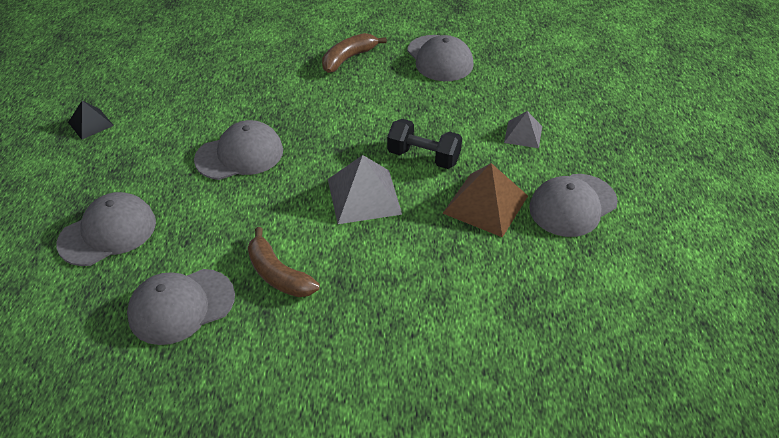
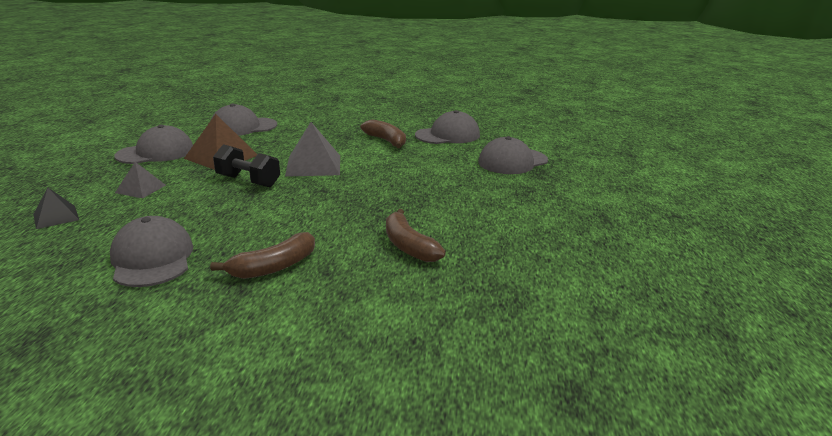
camera: 175 degrees left, 20 degrees down
black pyramid [68,101,114,139] -> black pyramid moved to [33,188,79,229]
grey cap [194,120,283,180] -> grey cap moved to [211,104,277,136]
none -> brown banana [386,209,446,262]

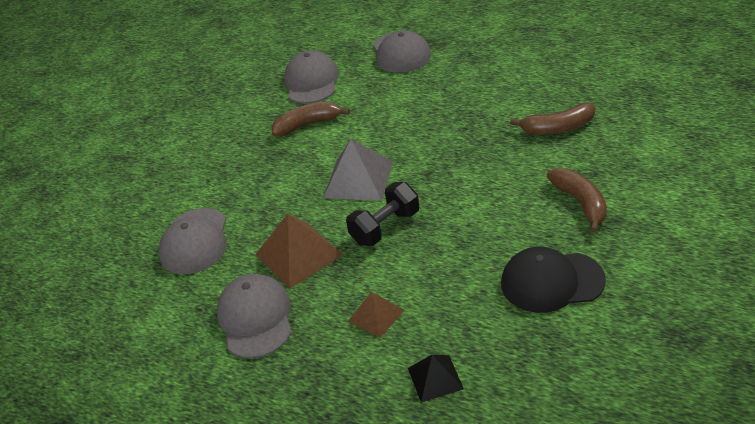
camera: 65 degrees left, 15 degrees up
grey cap [110,216,193,287] -> black cap [501,246,606,313]
grey pyramid [115,162,166,198] -> brown pyramid [348,292,404,338]

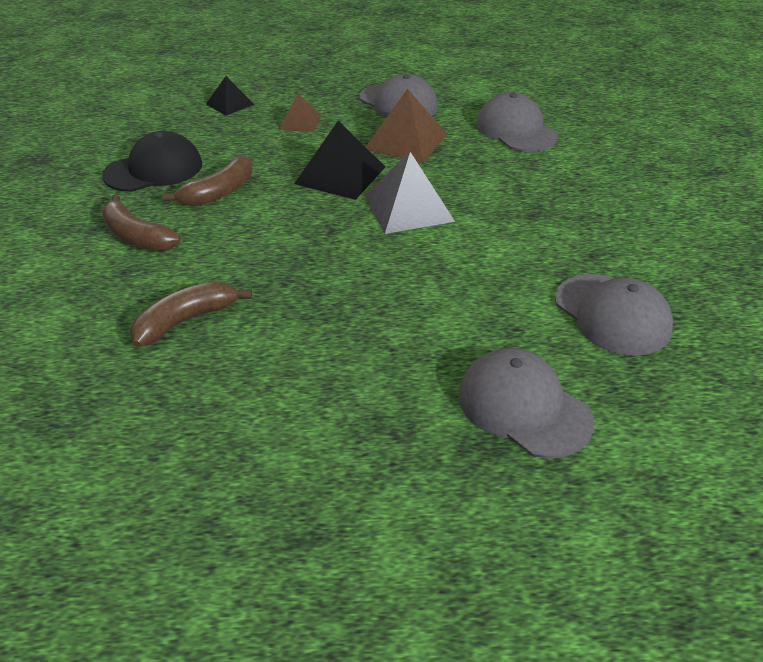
camera: 145 degrees right, 0 degrees up
brown banana [271,101,350,136] -> brown banana moved to [162,155,253,206]
black dumbbell [346,182,419,246] -> black pyramid [294,121,385,200]

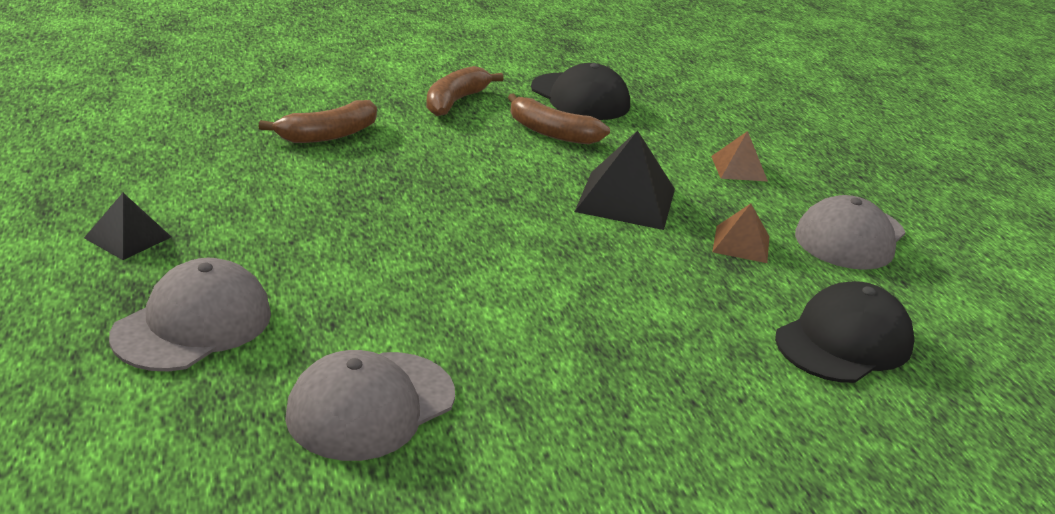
camera: 75 degrees right, 10 degrees down
brown banana [130,281,252,347] -> brown banana turned 105 degrees clockwise [259,100,377,143]
black pyramid [206,76,254,116] -> black pyramid moved to [84,193,171,260]
grey pyramid [364,152,455,234] -> none
brown pyramid [366,88,447,163] -> brown pyramid [712,204,769,263], size x0.58
grey cap [476,92,558,152] -> black cap [775,281,915,383]

